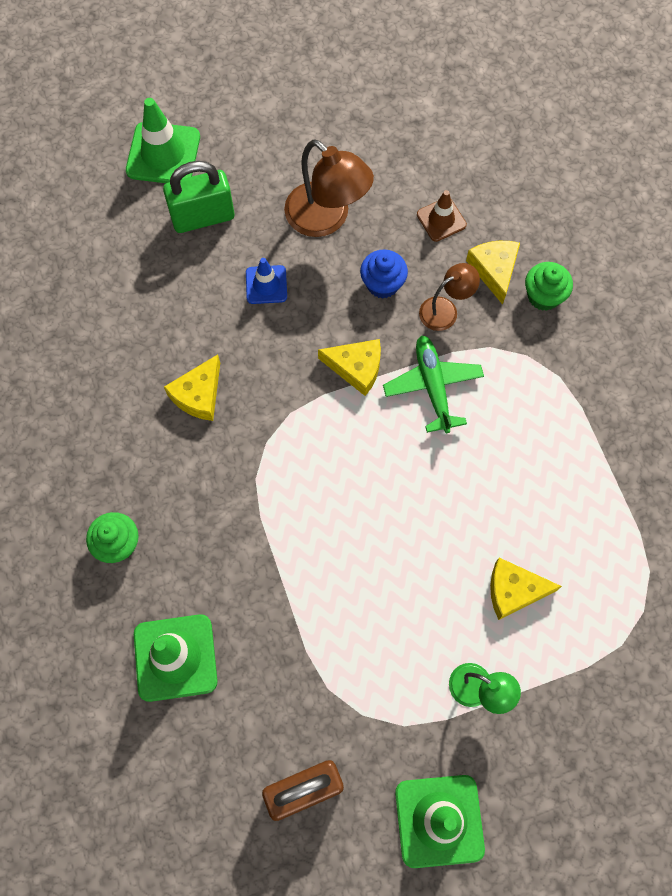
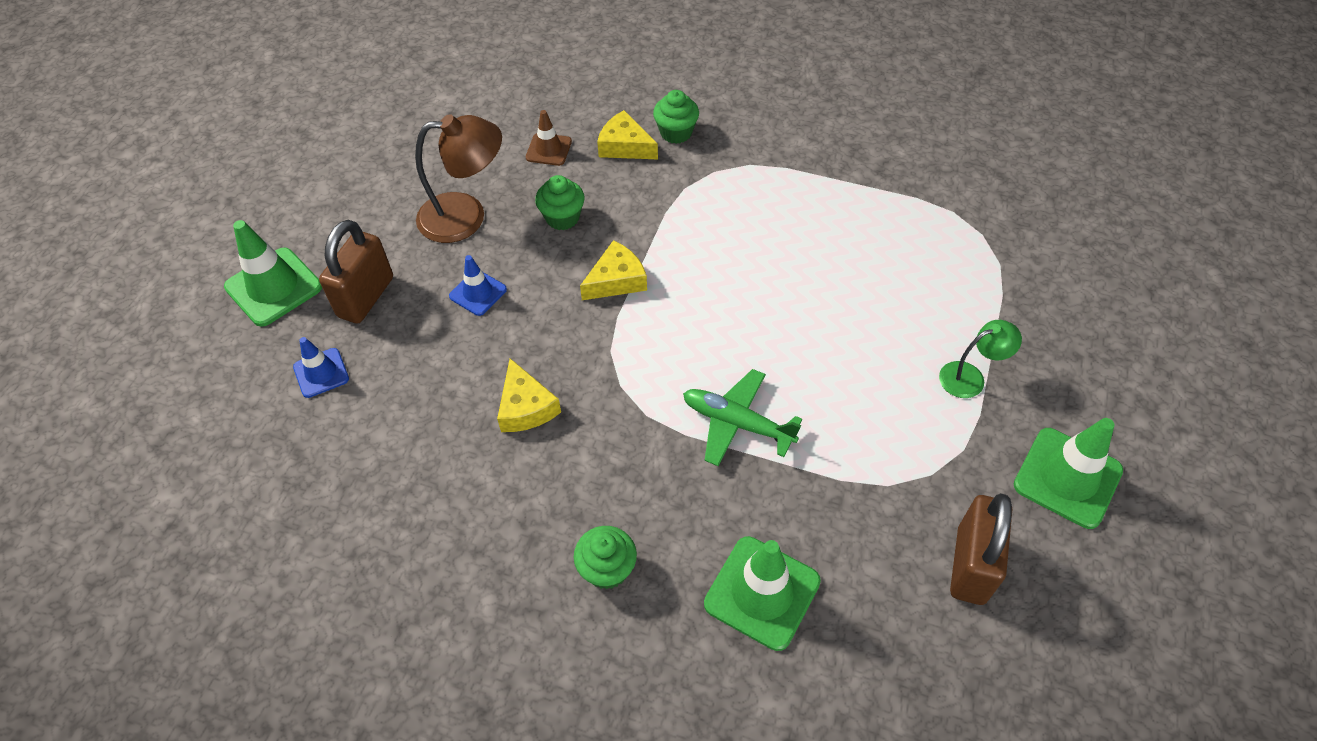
camera: 50 degrees left, 15 degrees down
green padlock [163,161,234,233] -> brown padlock [319,220,393,323]
blue cupcake [360,249,408,299] -> green cupcake [535,175,585,230]
green plane [383,335,484,433] -> green plane moved to [683,369,802,466]
brown lamp [419,263,480,331] -> none
yellow cheese [490,558,562,620] -> none
none -> blue traffic cone [293,337,349,398]

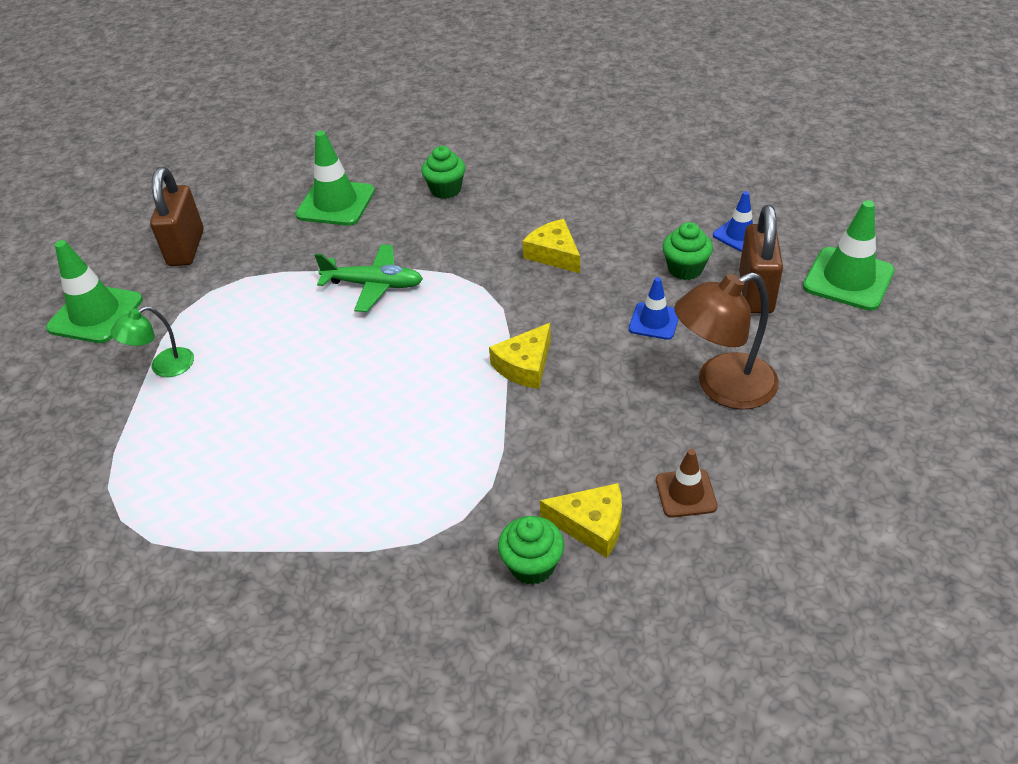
camera: 165 degrees right, 10 degrees down
green cupcake [535,175,585,230] -> green cupcake moved to [662,222,713,280]

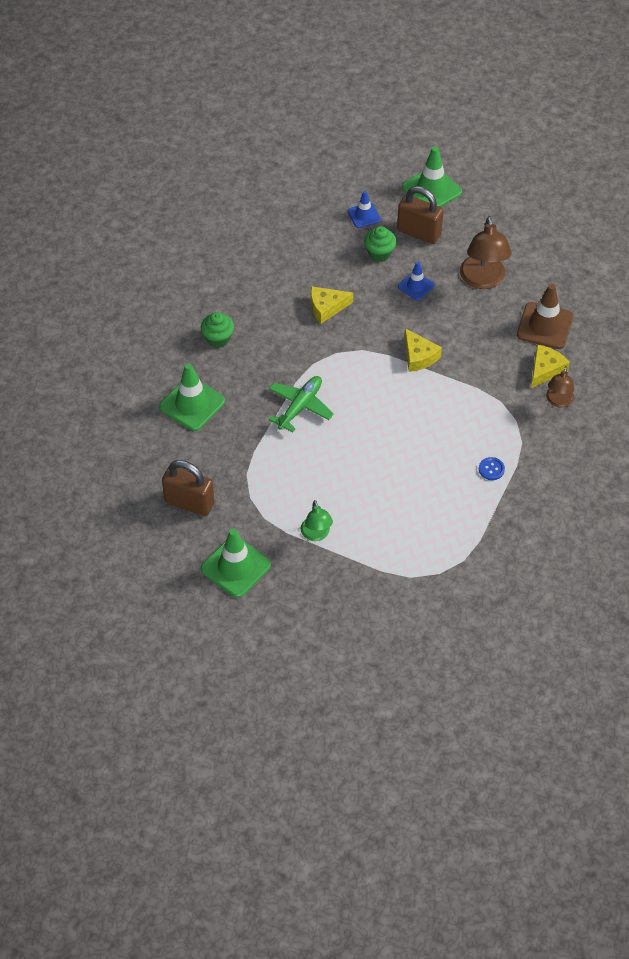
camera: 70 degrees left, 10 degrees up
green cupcake [498,516,564,585] -> brown lamp [546,366,574,407]
brown traffic cone [656,449,718,517] -> brown traffic cone [517,284,573,349], size x1.71
none -> blue button [479,457,505,480]

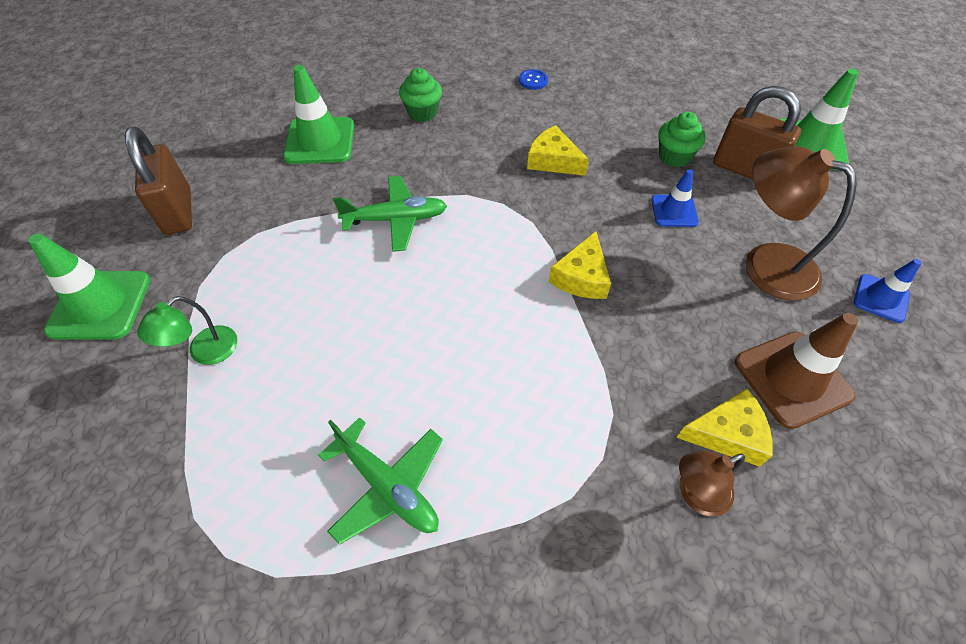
camera: 50 degrees right, 0 degrees up
blue traffic cone [348,191,381,228] -> blue traffic cone moved to [854,259,922,323]
brown padlock [397,186,444,244] -> brown padlock turned 45 degrees counterclockwise [713,86,801,180]
brown lamp [460,216,512,289] -> brown lamp turned 75 degrees clockwise [746,146,857,301]
blue button [479,457,505,480] -> blue button moved to [519,69,548,90]
none -> green plane [318,417,443,545]

